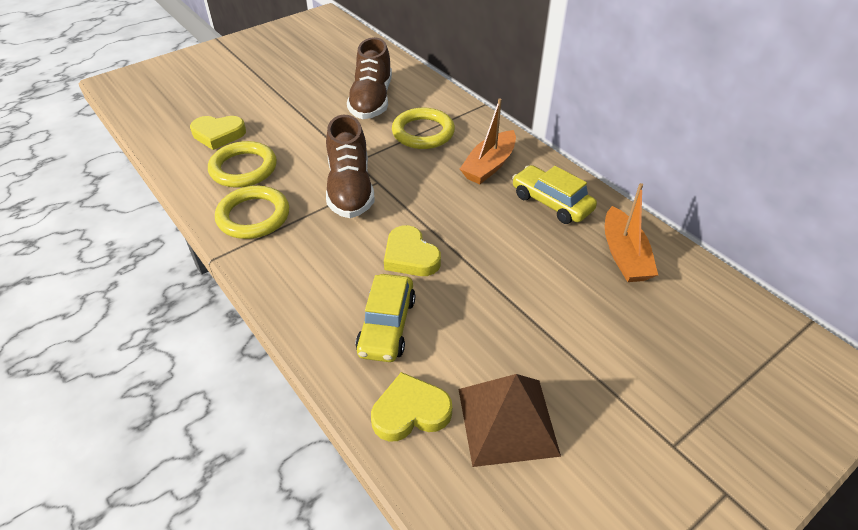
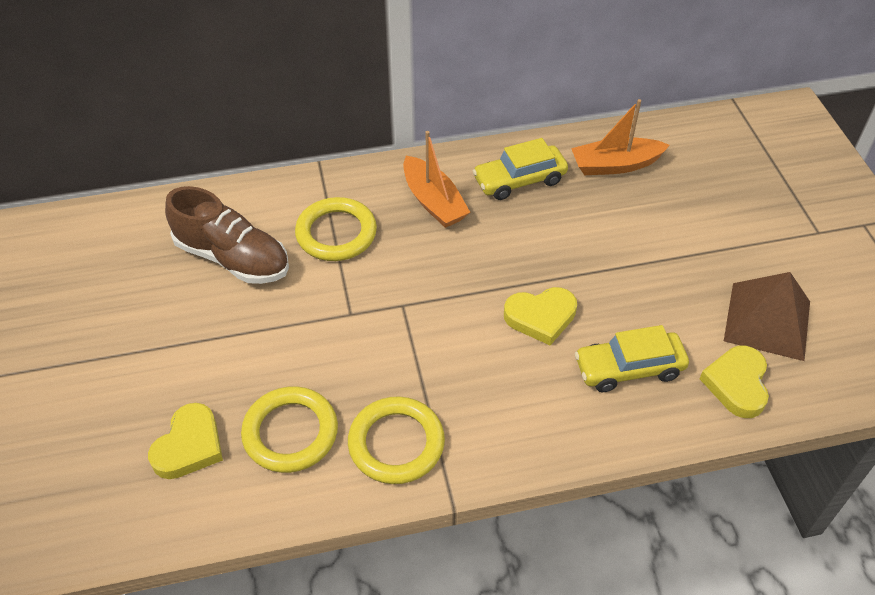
camera: 65 degrees left, 5 degrees up
brown shoe [326,115,375,218] -> none
yellow car [355,274,415,362] -> yellow car turned 135 degrees clockwise [575,325,689,392]
orange boat [605,183,658,282] -> orange boat turned 150 degrees clockwise [571,99,670,175]

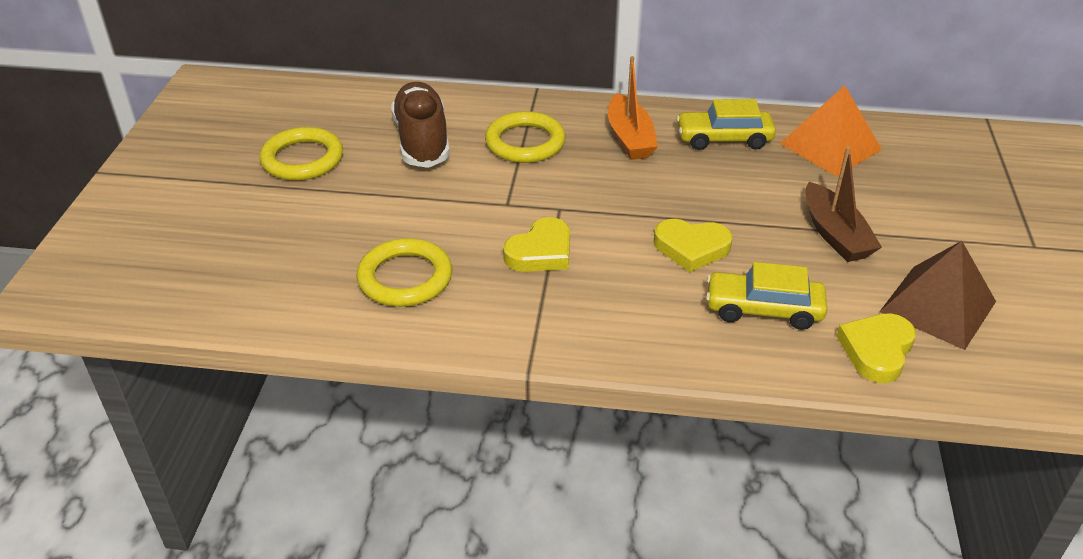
camera: 20 degrees right, 10 degrees down
yellow heart [148,403,223,479] -> yellow heart moved to [503,217,570,272]
brown shoe [165,186,289,284] -> brown shoe turned 150 degrees counterclockwise [391,82,450,168]
yellow ring [348,397,445,484] -> yellow ring moved to [259,127,343,181]
orange boat [571,99,670,175] -> orange pyramid [780,85,882,176]
none -> brown boat [806,147,882,262]

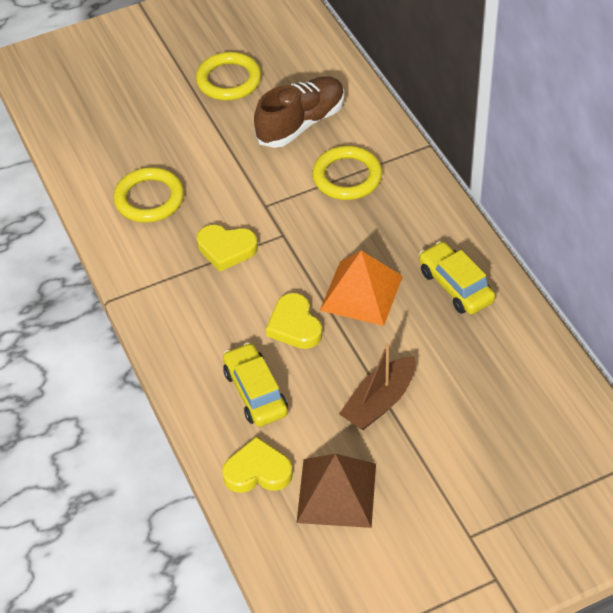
camera: 60 degrees right, 10 degrees up
orange boat [608,56,658,160] -> none
orange pyramid [780,85,882,176] -> orange pyramid moved to [320,251,403,326]

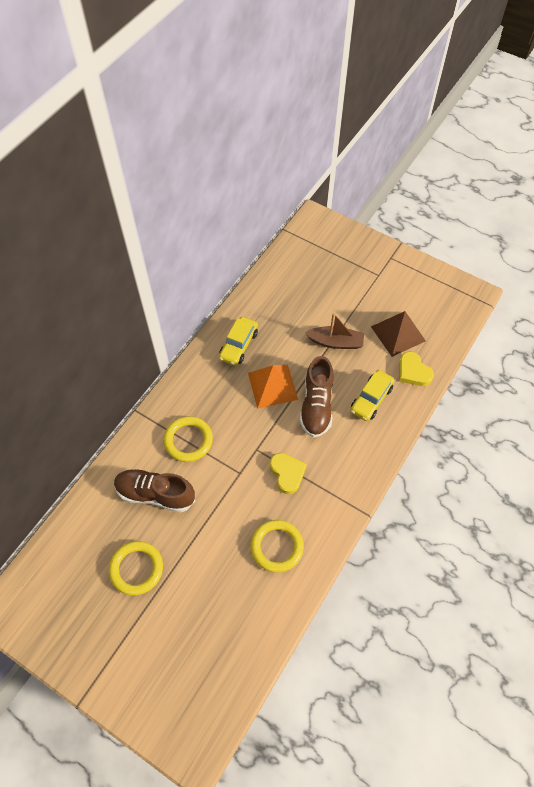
camera: 125 degrees left, 10 degrees up
yellow heart [266,293,322,349] -> brown shoe [300,356,334,438]

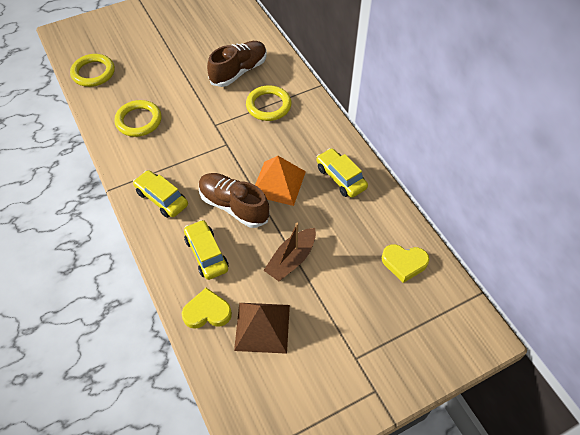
camera: 120 degrees right, 5 degrees down
yellow ring [109,541,163,595] -> yellow ring moved to [70,54,115,87]
yellow heart [270,453,307,494] -> yellow heart moved to [382,244,429,283]
none -> yellow car [133,170,188,218]

